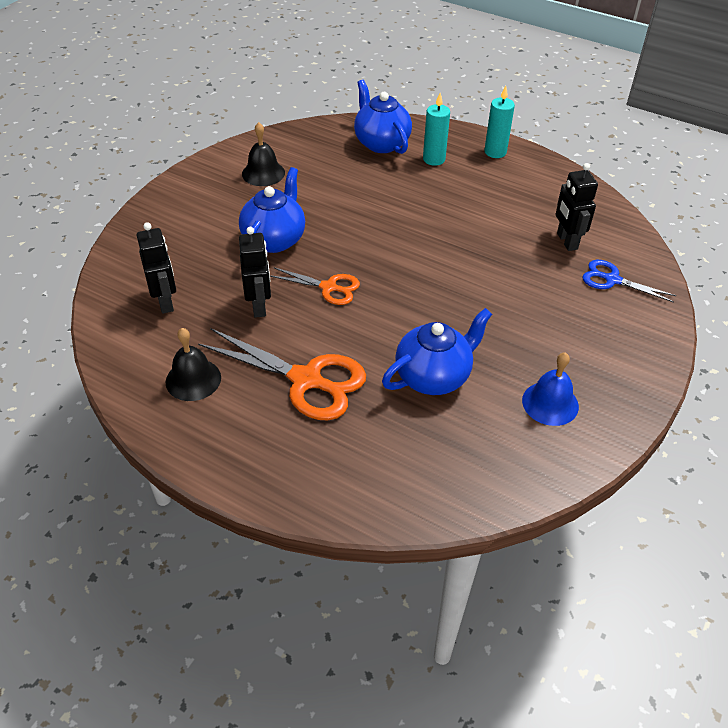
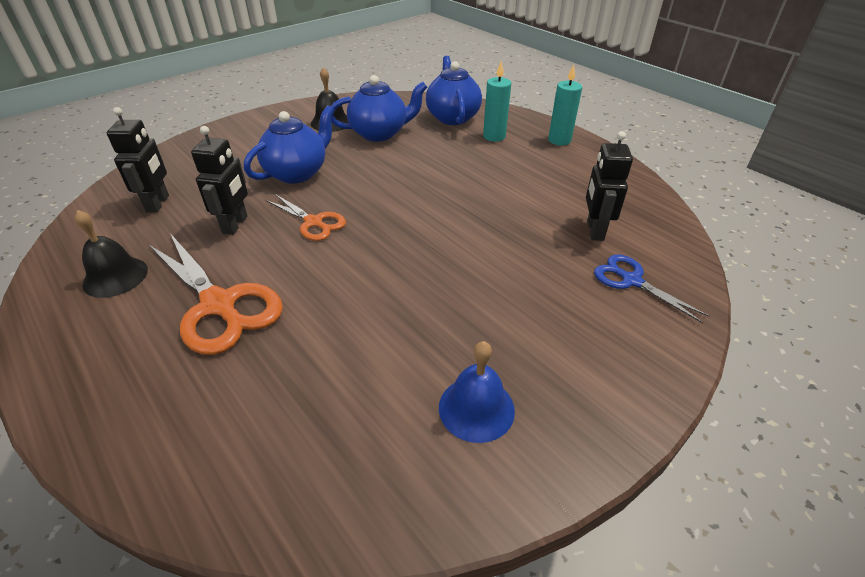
camera: 20 degrees right, 5 degrees down
blue teapot [382,308,492,395] -> blue teapot moved to [331,75,427,142]

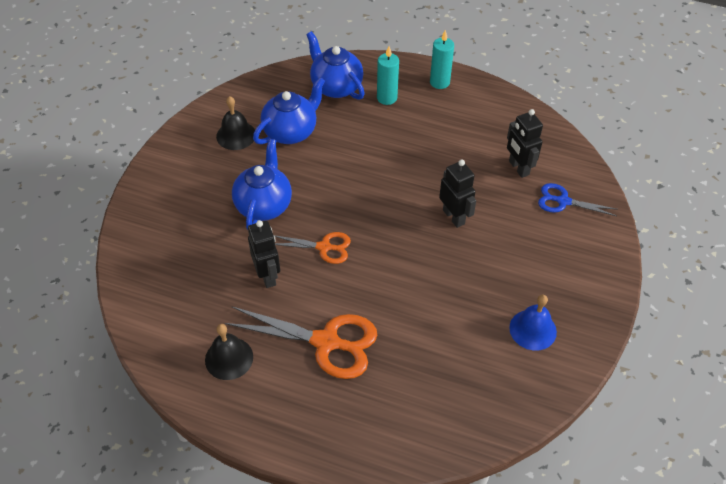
camera: 30 degrees left, 10 degrees up
black robot [107,107,169,213] -> black robot moved to [439,160,476,228]

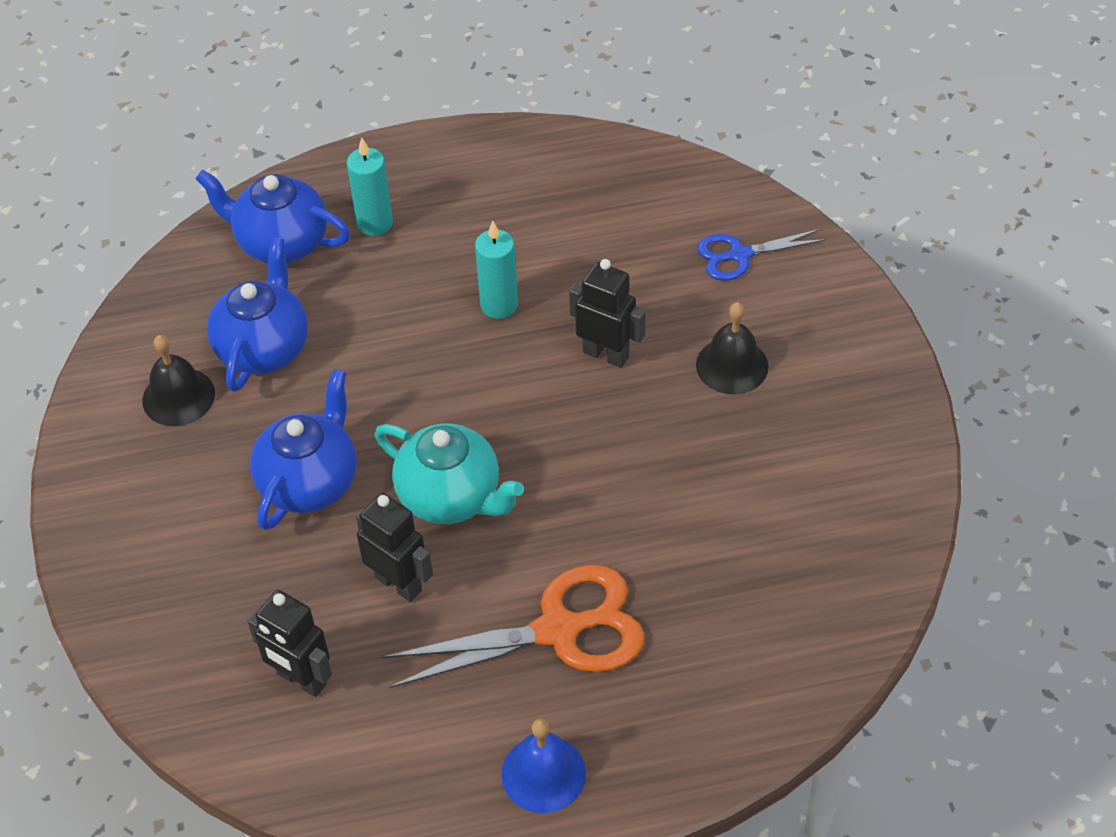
camera: 30 degrees left, 0 degrees up
black bell [205,324,253,380] -> black bell moved to [696,302,768,395]
blue teapot [232,139,292,230] -> blue teapot turned 45 degrees clockwise [250,369,357,530]
orange scissors [274,232,351,264] -> turquoise teapot [375,424,524,524]
turquoise candle [430,30,454,89] -> turquoise candle moved to [475,221,518,319]
black robot [507,109,543,178] -> black robot moved to [247,590,332,697]
blue bell [509,295,557,351] -> blue bell moved to [502,718,586,813]

